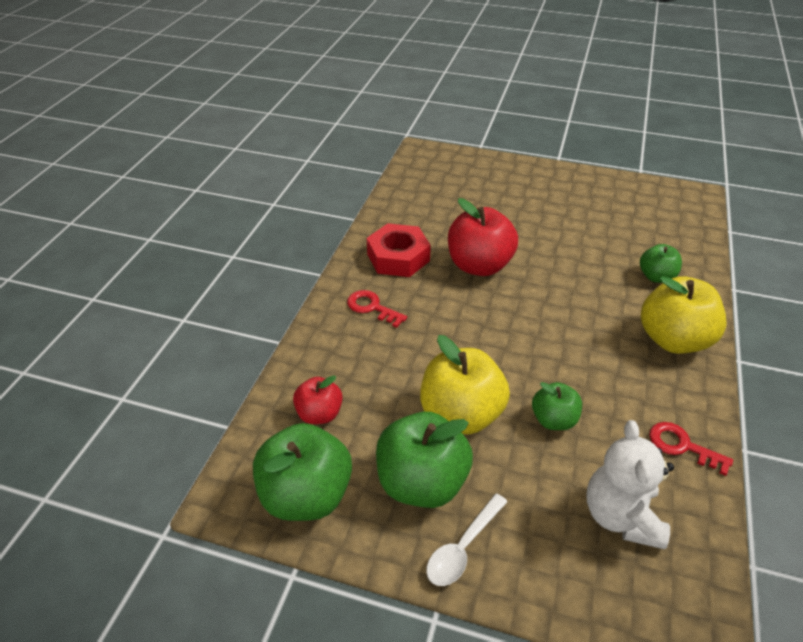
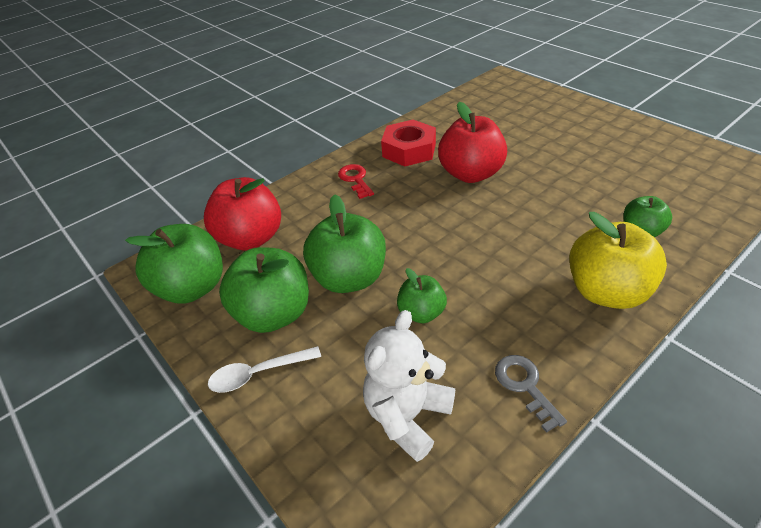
camera: 35 degrees right, 0 degrees up
red apple [293,375,343,424] -> red apple [204,177,281,251], size x1.78
yellow apple [420,335,510,435] -> green apple [303,194,386,293]
red key [649,422,733,476] -> grey key [495,355,567,433]

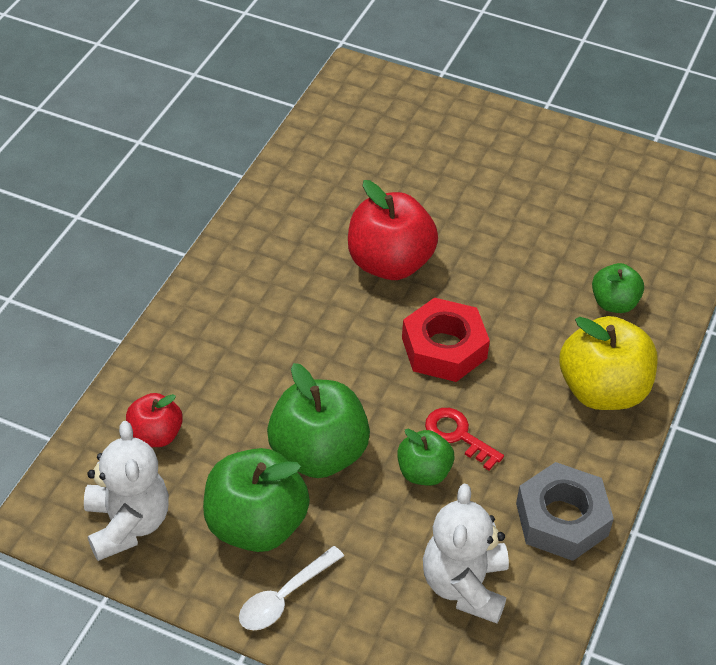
camera: 30 degrees left, 5 degrees up
green apple [125,224,223,304] -> white teddy bear [84,421,169,561]
red apple [204,177,281,251] -> red apple [126,393,183,447], size x0.56
red key [338,164,374,199] -> red key moved to [425,408,504,470]
red nut [381,120,436,166] -> red nut moved to [402,298,490,382]
grey key [495,355,567,433] -> grey nut [516,462,614,561]

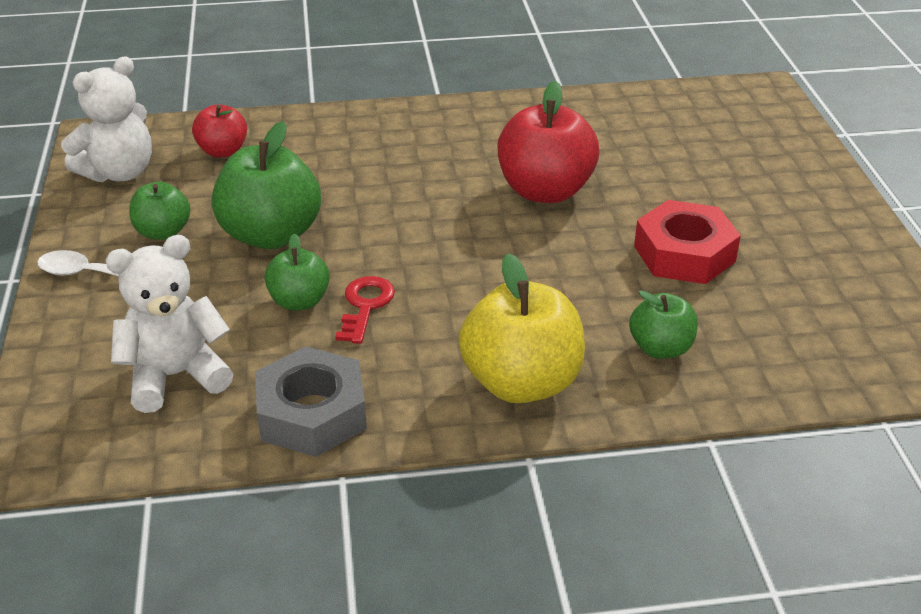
camera: 60 degrees right, 10 degrees down
green apple [203,448,310,552] -> green apple [129,181,191,240], size x0.56
red nut [402,298,490,382] -> red nut moved to [634,200,741,284]

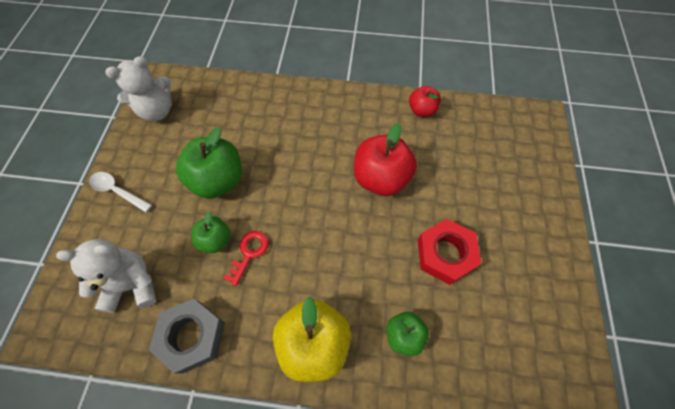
camera: 15 degrees right, 25 degrees up
green apple [129,181,191,240] -> none
red apple [192,104,247,158] -> red apple moved to [409,86,441,117]

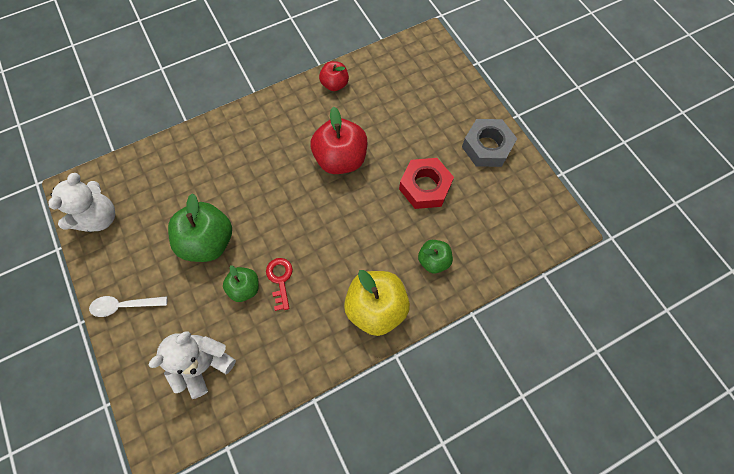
camera: 35 degrees left, 5 degrees up
grey nut [149,299,225,374] -> grey nut moved to [462,119,517,167]

